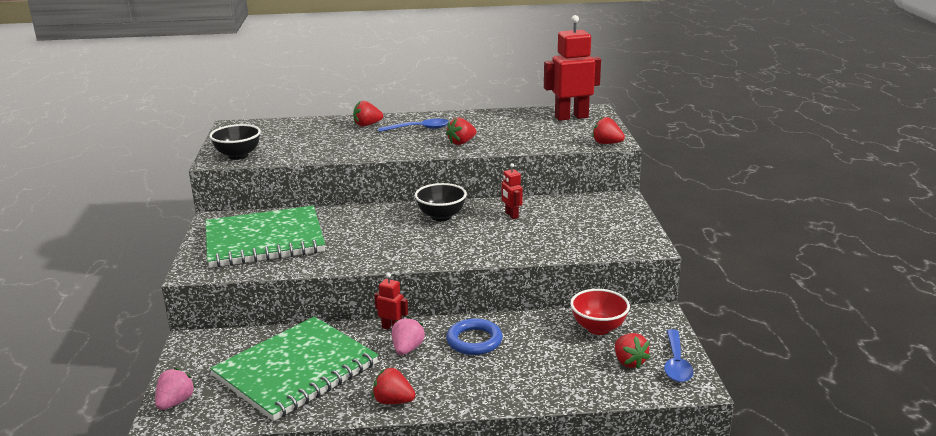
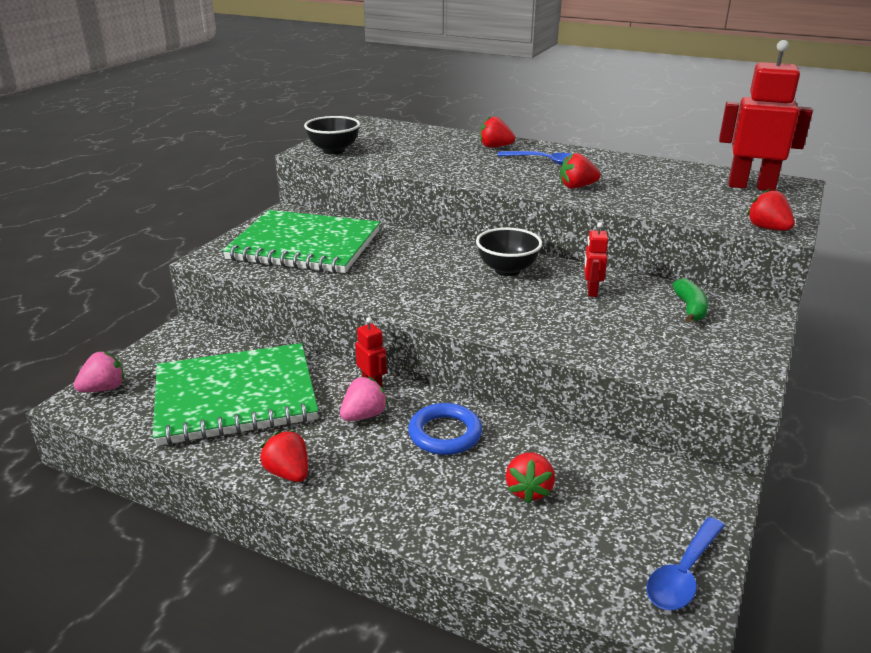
camera: 30 degrees right, 5 degrees up
red bowl [570,289,630,335] -> none
red strawberry [615,333,650,369] -> red strawberry moved to [506,452,555,503]
none -> green banana [673,278,709,322]

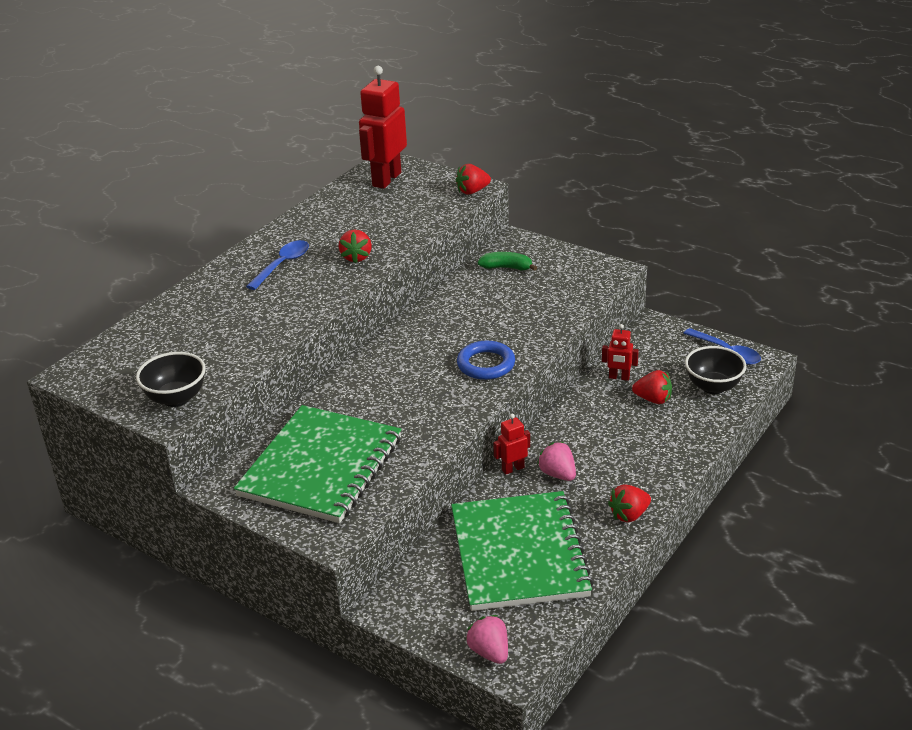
camera: 80 degrees left, 5 degrees up
blue ring [408,403,482,455] -> blue ring moved to [457,341,515,380]
black bowl [476,227,542,276] -> black bowl moved to [685,346,746,394]
red strawberry [480,116,515,147] -> none
red robot [584,222,608,297] -> red robot moved to [602,324,639,381]

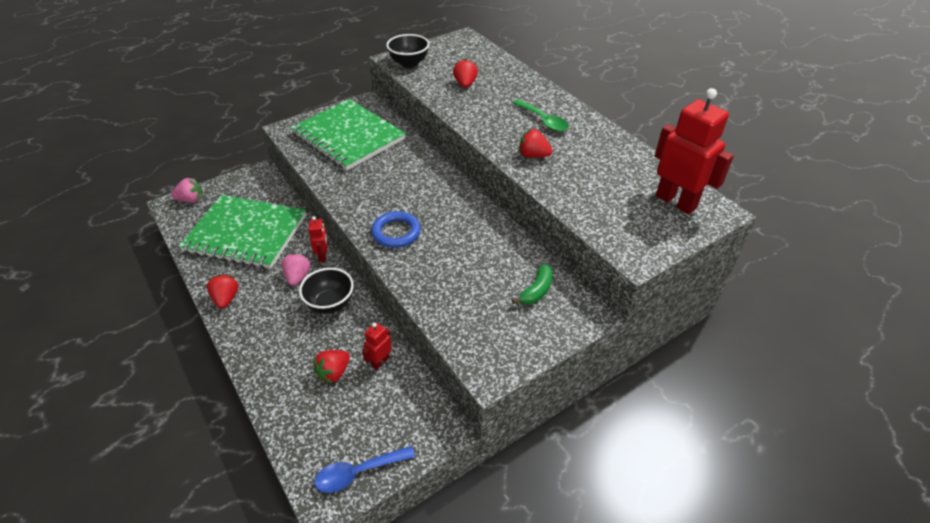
camera: 110 degrees right, 10 degrees up
blue spoon [246,240,309,290] -> green spoon [513,99,569,132]
red strawberry [456,164,491,194] -> red strawberry moved to [453,59,478,88]
pink strawberry [537,442,576,481] -> pink strawberry turned 75 degrees counterclockwise [281,253,311,286]
black bowl [685,346,746,394] -> black bowl moved to [299,268,354,314]

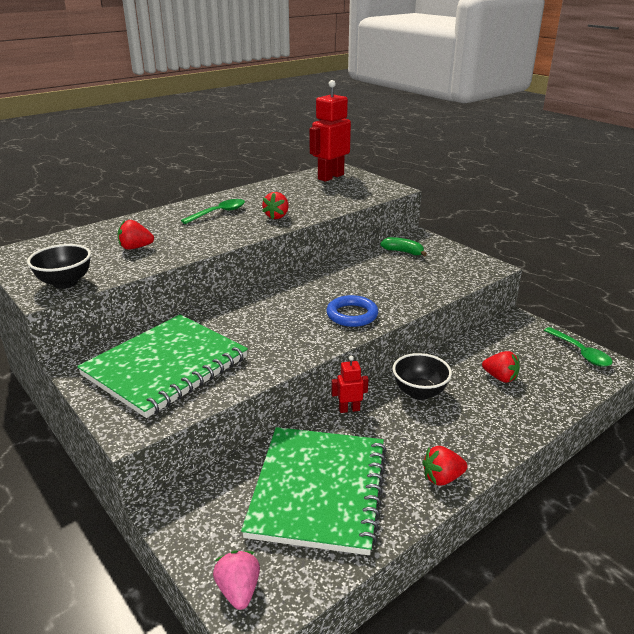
camera: 95 degrees left, 15 degrees down
pink strawberry [281,253,311,286] -> none
blue spoon [314,446,415,493] -> green spoon [544,327,613,367]
red robot [362,322,392,370] -> none

